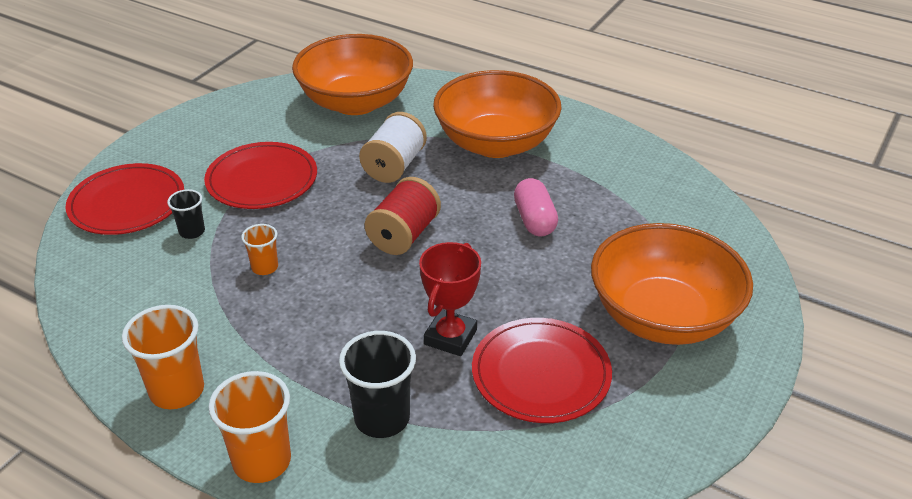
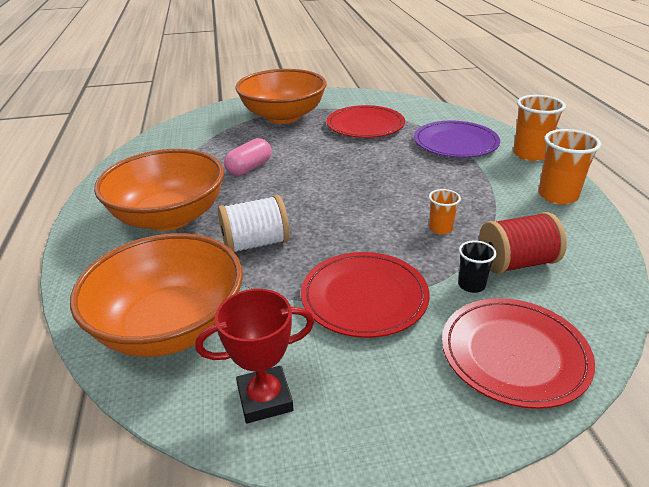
camera: 130 degrees left, 5 degrees down
black cup [339,331,416,438] -> purple plate [414,121,500,158]
red spool [365,177,441,255] -> red spool moved to [479,212,567,274]
red trophy [419,242,481,356] -> red trophy moved to [195,289,314,423]

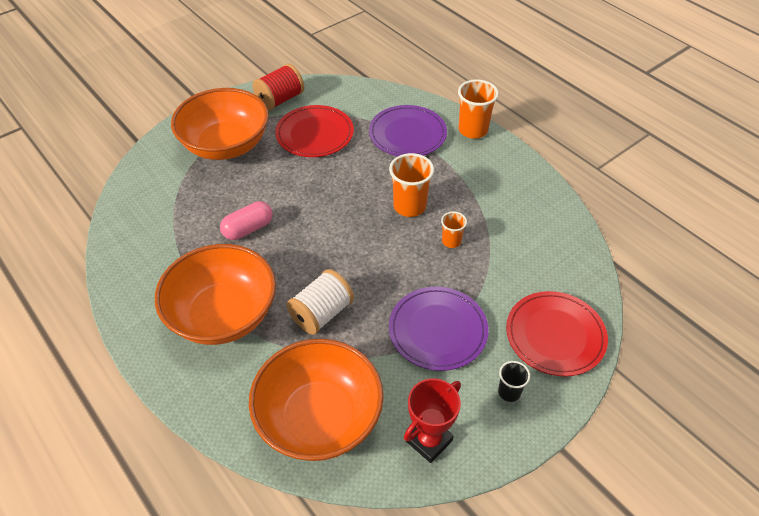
camera: 30 degrees left, 15 degrees up
pink capsule [224,138,272,176] -> pink capsule turned 45 degrees clockwise [220,201,273,240]
red plate [301,252,430,338] -> purple plate [389,287,488,371]
black cup [458,240,497,293] -> black cup moved to [498,361,530,402]
red spool [479,212,567,274] -> red spool moved to [252,64,304,110]
orange cup [539,129,601,205] -> orange cup moved to [389,153,434,217]

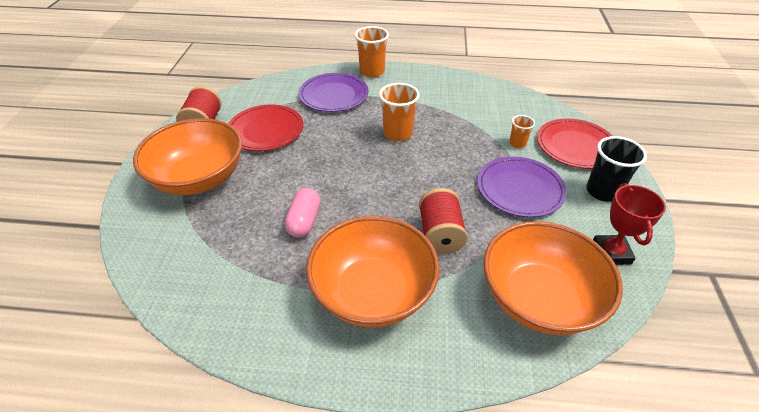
camera: 45 degrees left, 5 degrees down
white spool [287,269,354,335] -> red spool [419,188,468,254]
orange cup [441,211,467,248] -> orange cup moved to [509,115,535,148]
black cup [498,361,530,402] -> black cup [586,136,647,202], size x1.77

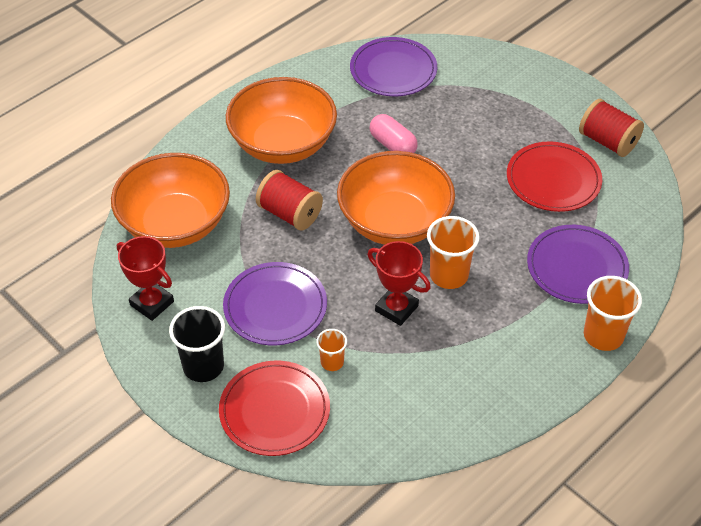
camera: 130 degrees right, 5 degrees up
orange bowl [133,118,242,195] -> orange bowl moved to [337,151,455,245]
none -> purple plate [350,37,437,96]
none -> red trophy [368,241,431,326]

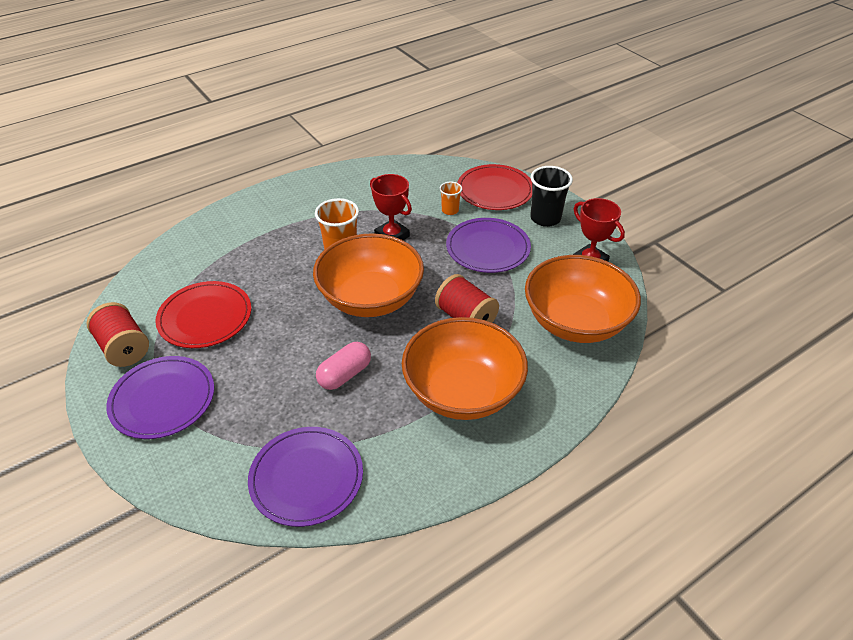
camera: 170 degrees left, 5 degrees down
pink capsule [370,114,418,153] -> pink capsule turned 75 degrees clockwise [316,342,371,390]
purple plate [527,225,629,304] -> purple plate moved to [106,356,214,439]
orange cup [584,276,642,351] -> none

